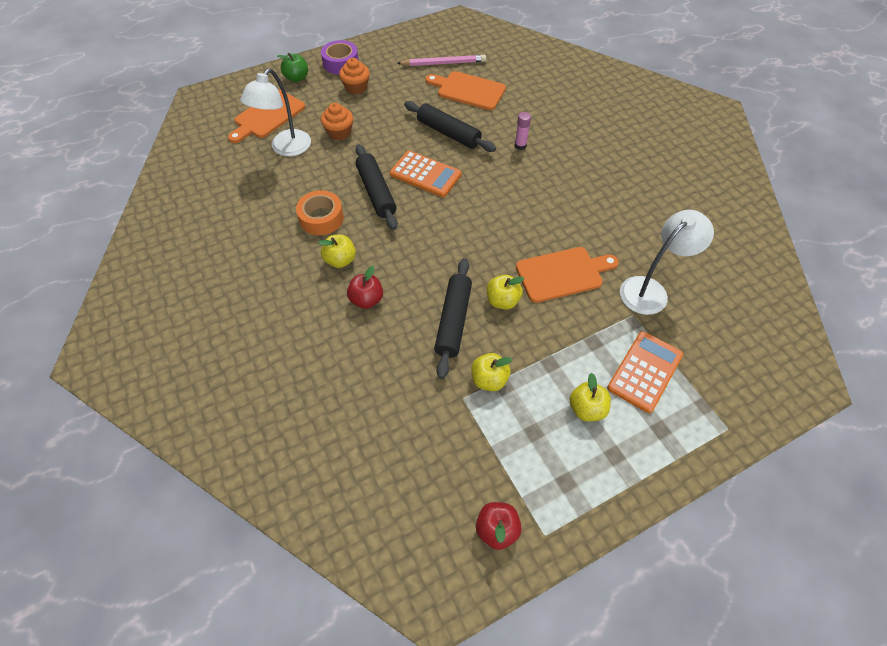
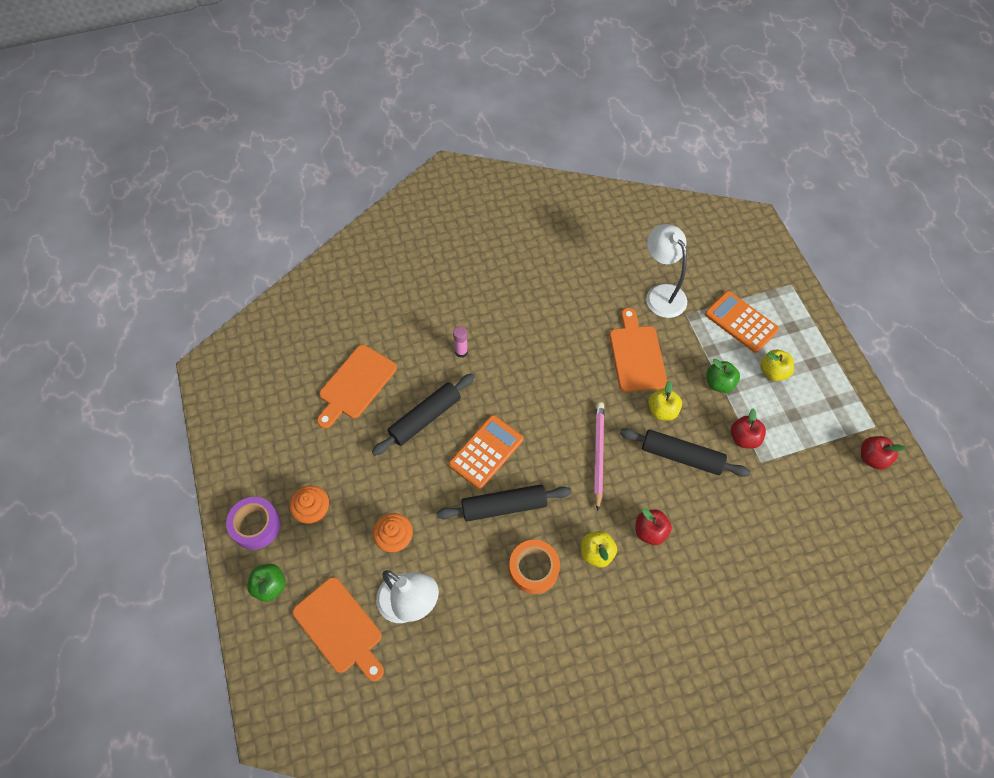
camera: 80 degrees left, 5 degrees up
pink pencil [397,55,486,66] -> pink pencil moved to [594,402,605,511]
yellow apple [471,353,512,391] -> red apple [731,409,766,449]
none -> green apple [707,359,740,393]

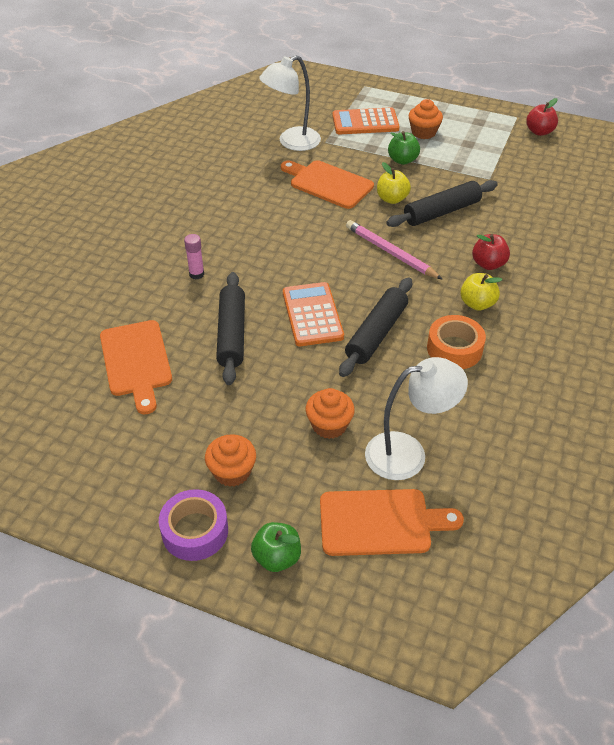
camera: 50 degrees left, 15 degrees down
white lamp [646,224,687,318] -> white lamp turned 45 degrees counterclockwise [259,55,321,151]
red apple [731,409,766,449] -> none
yellow apple [761,350,794,381] -> orange cupcake [409,99,443,139]

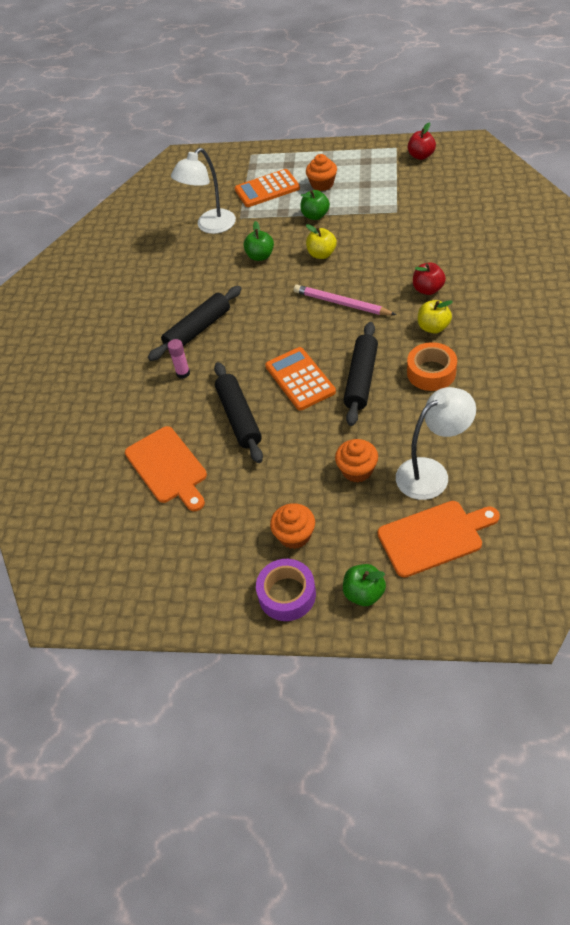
camera: 10 degrees left, 5 degrees up
orange cutting board [281,160,374,209] -> green apple [243,221,274,261]
black rolling pin [386,180,498,227] -> black rolling pin moved to [148,286,242,361]

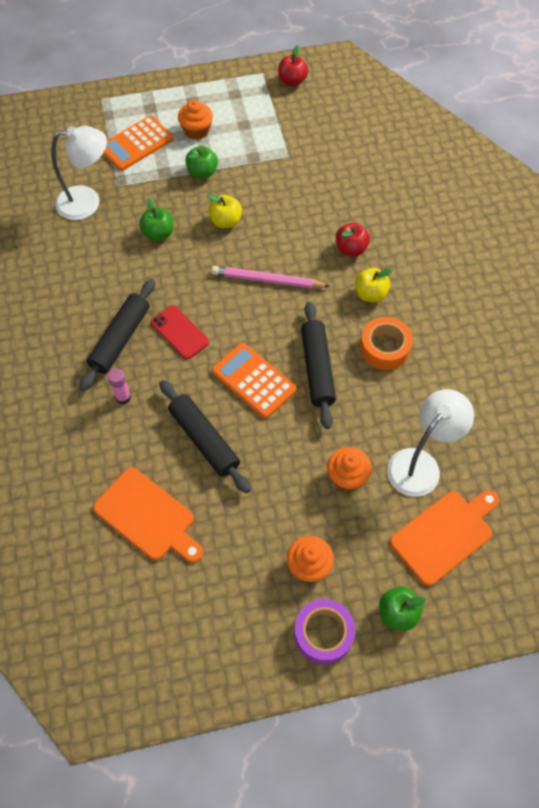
camera: 25 degrees left, 10 degrees up
white lamp [171,148,236,234] -> white lamp turned 120 degrees counterclockwise [51,126,107,220]
none -> red phone [151,305,209,359]

